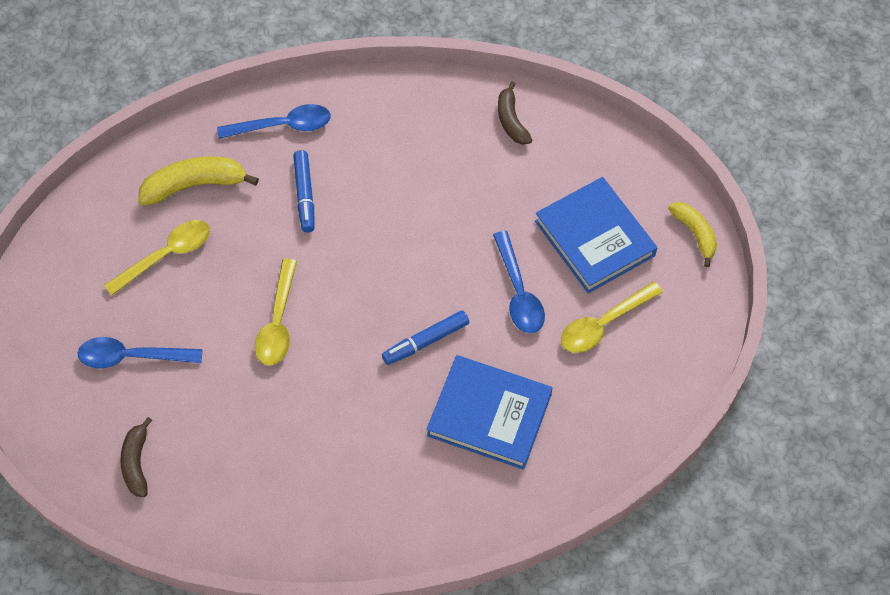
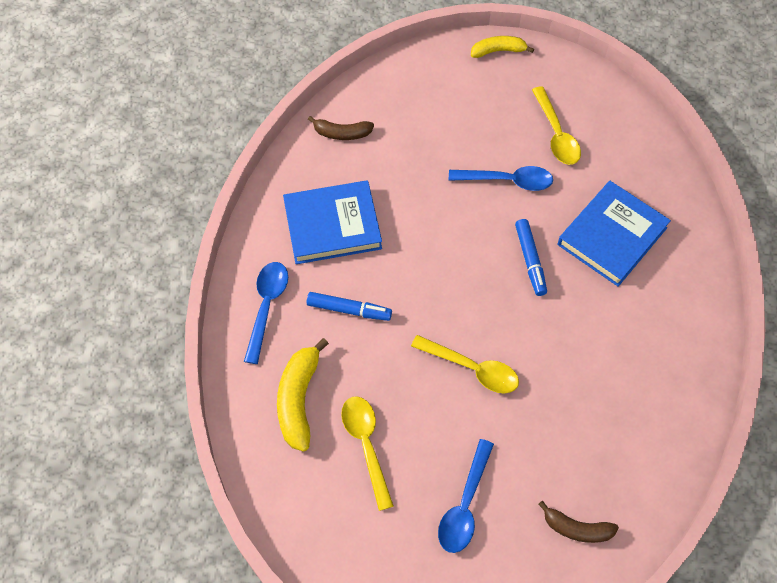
camera: 70 degrees left, 0 degrees up
blue book [535,177,657,293] -> blue book moved to [283,180,382,264]

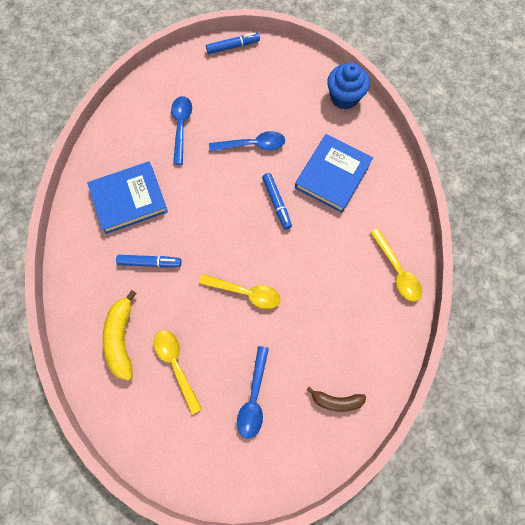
camera: 10 degrees left, 10 degrees up
blue spoon [244,262,288,364] -> blue spoon moved to [171,96,192,165]
brown banana [308,116,374,140] -> none
yellow banana [471,36,534,58] -> blue marker [206,33,260,54]
yellow spoon [532,86,581,165] -> yellow spoon moved to [370,229,422,302]
none -> blue cupcake [327,63,370,109]

